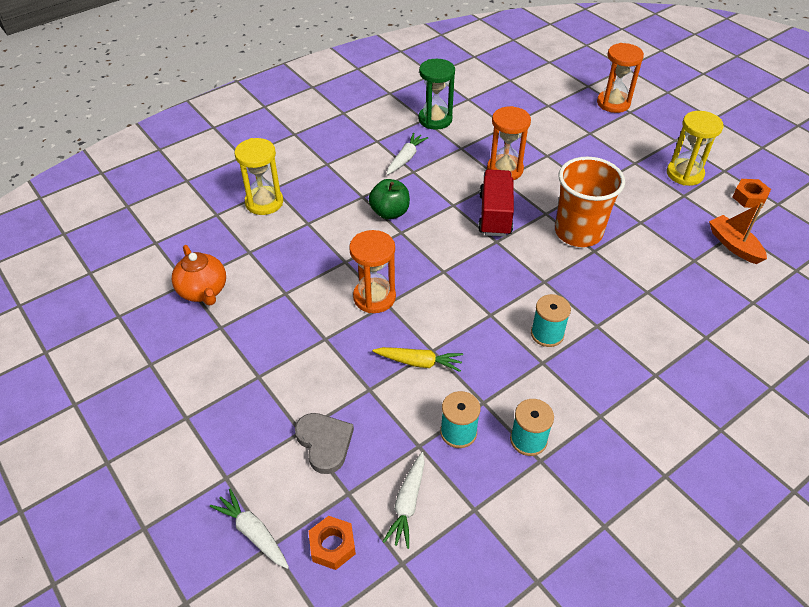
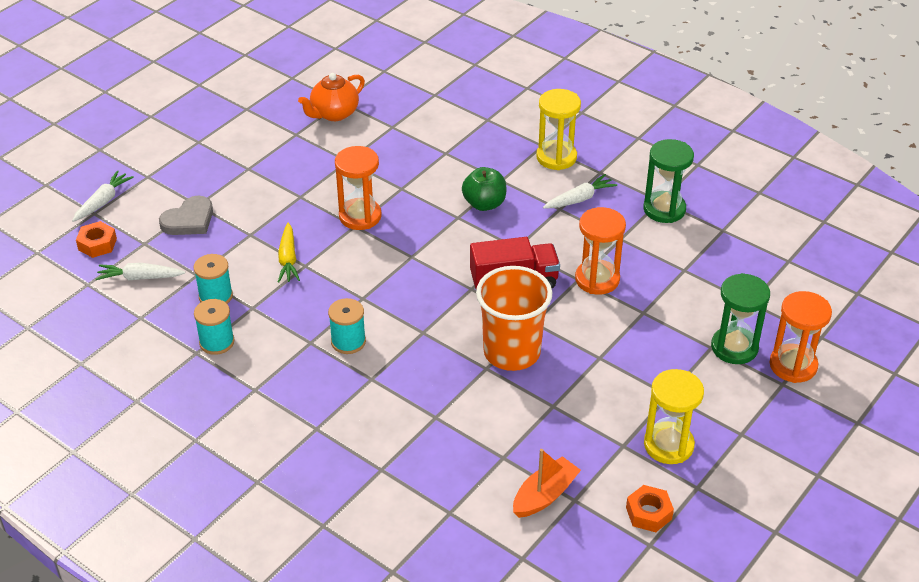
camera: 75 degrees right, 5 degrees down
yellow hourglass [235,138,283,215] -> yellow hourglass moved to [536,89,581,170]
white carrot [387,132,428,175] -> white carrot turned 45 degrees counterclockwise [543,174,617,209]
none -> green hourglass [711,273,770,364]

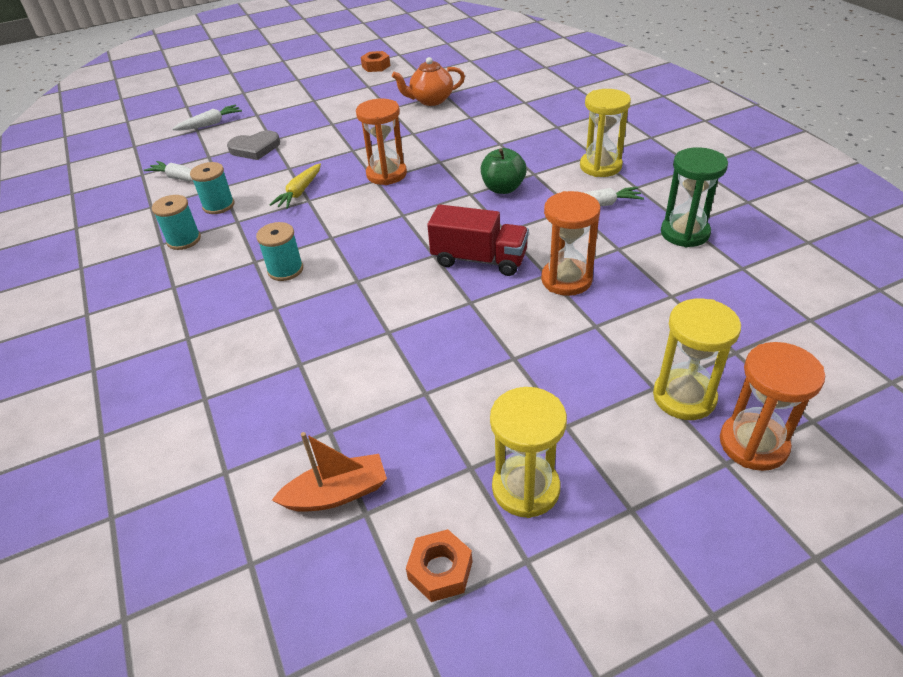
camera: 30 degrees right, 0 degrees up
orange nut [76,221,117,258] -> orange nut moved to [361,51,390,72]
orange cup [476,266,552,371] -> none
green hourglass [711,273,770,364] -> yellow hourglass [653,299,741,420]

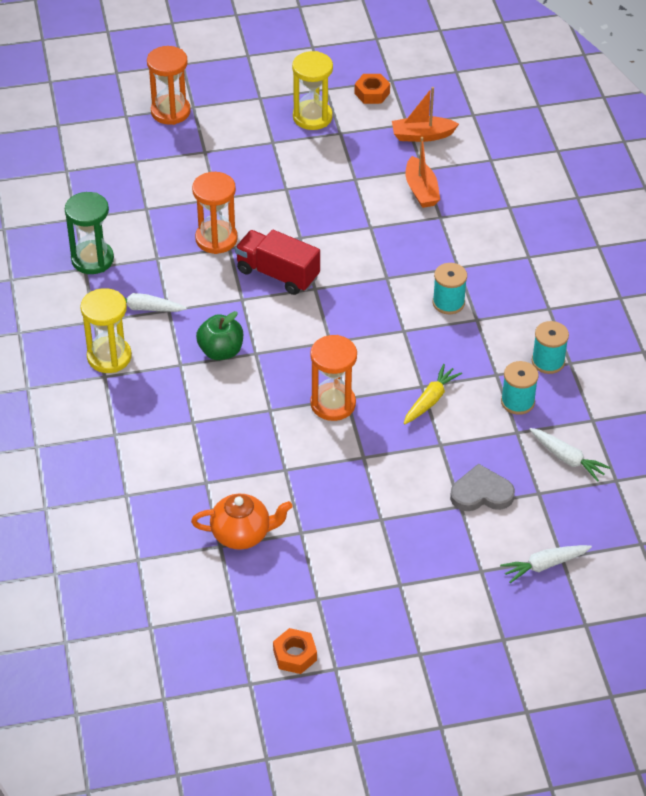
camera: 170 degrees left, 5 degrees up
yellow hourglass [653,299,741,420] -> none
none -> orange boat [406,137,440,208]

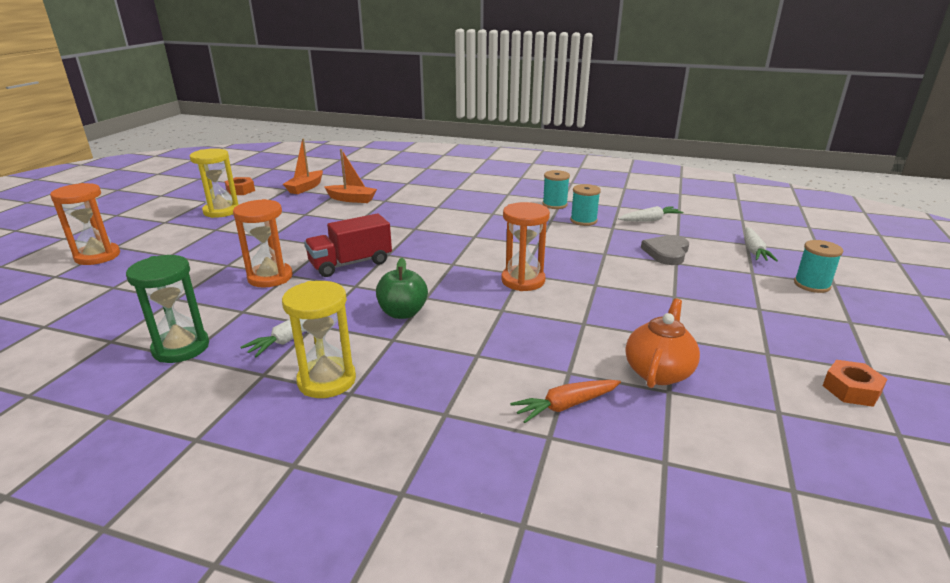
camera: 60 degrees left, 20 degrees down
yellow carrot [404,364,462,425] -> none
turquoise spool [432,263,467,314] -> turquoise spool moved to [794,240,843,293]
none -> orange carrot [510,380,621,423]

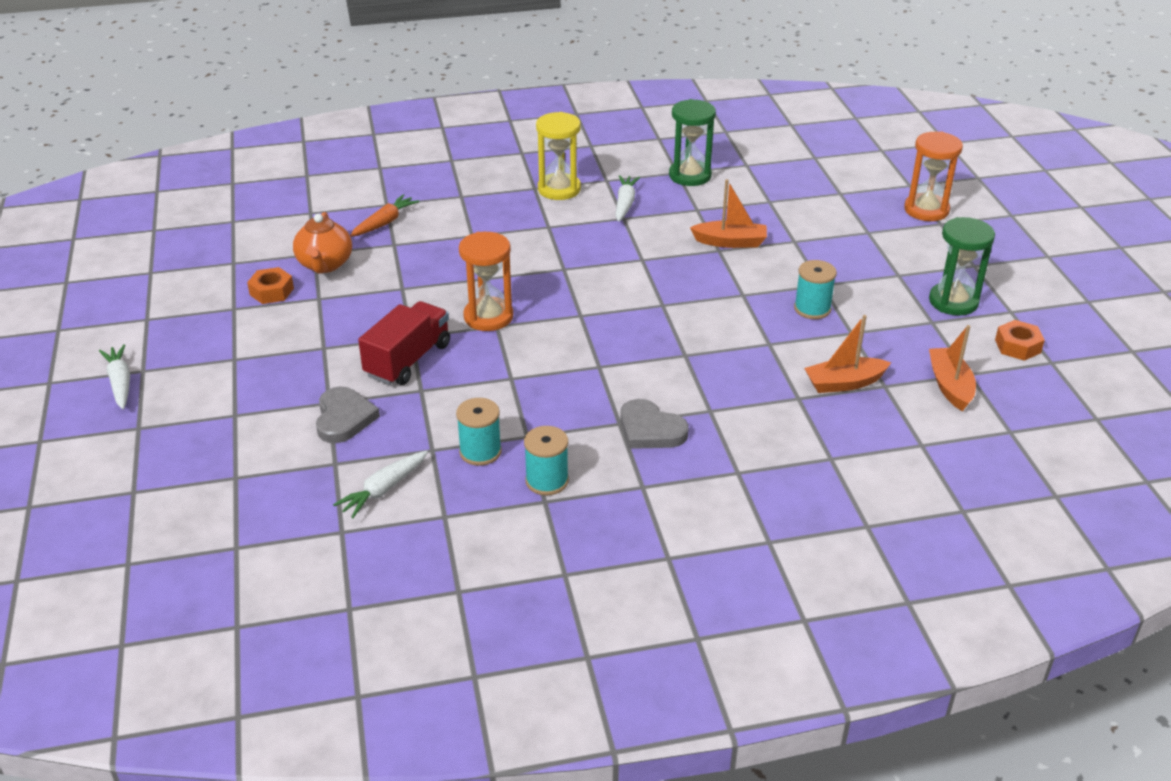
camera: 150 degrees right, 10 degrees up
yellow hourglass [190,148,239,218] -> green hourglass [929,217,995,315]
orange hourglass [233,199,293,288] -> orange boat [690,179,767,248]
red truck [304,213,392,277] -> red truck moved to [358,301,450,385]
green apple [376,258,428,319] -> none
white carrot [745,227,778,261] -> white carrot moved to [99,344,130,409]
turquoise spool [794,240,843,293] -> turquoise spool moved to [794,260,837,319]
orange nut [823,360,887,407] -> orange nut moved to [247,267,294,304]
none -> grey heart [620,399,689,449]

